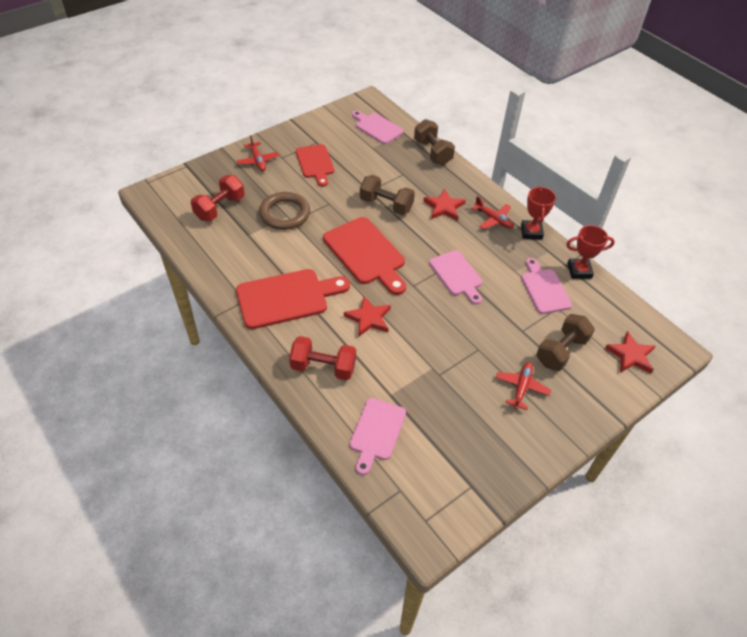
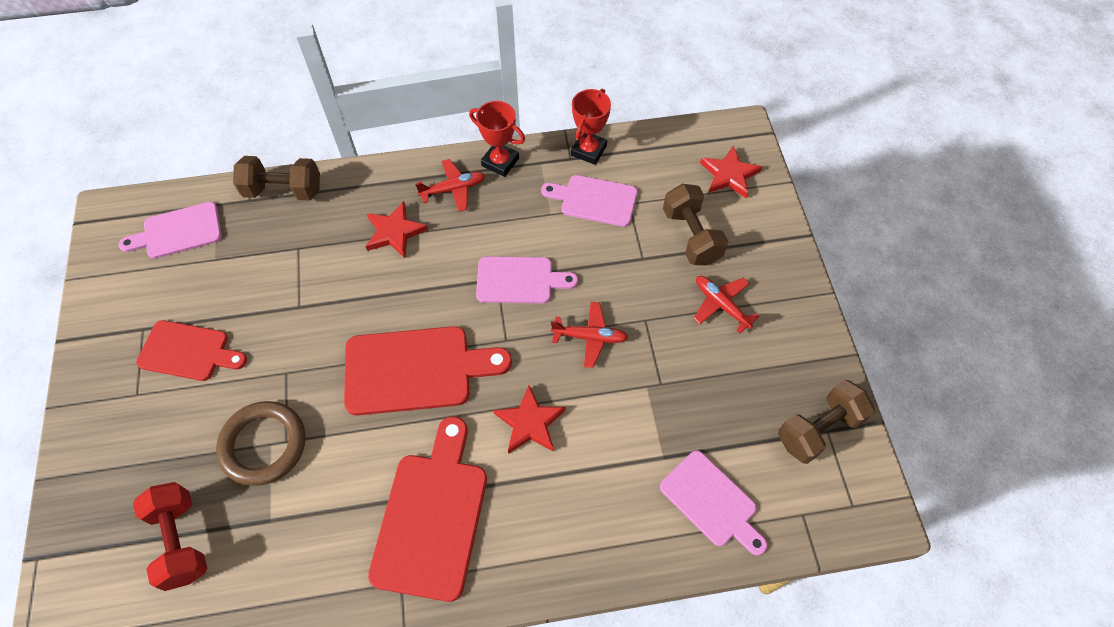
camera: 60 degrees left, 10 degrees up
red plane [237,135,279,171] -> red plane moved to [551,302,628,368]
red dumbbell [289,336,356,380] -> none
brown dumbbell [360,175,415,215] -> brown dumbbell moved to [778,380,875,464]

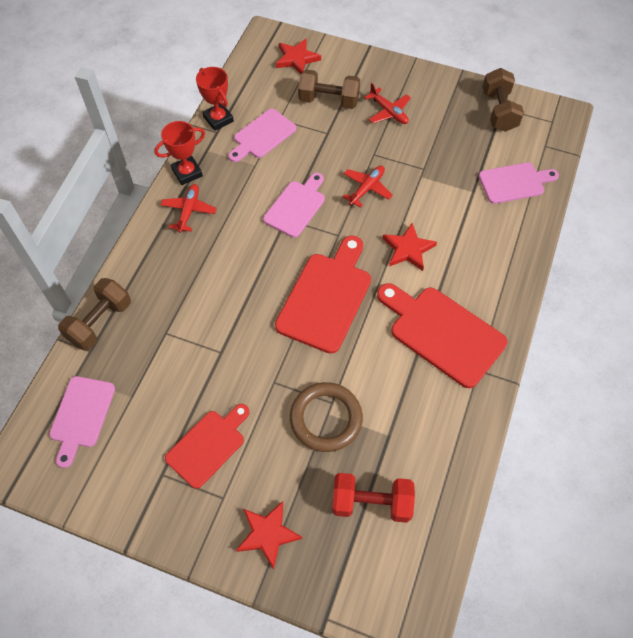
camera: 60 degrees left, 0 degrees up
red star [366,201,428,258] -> red star moved to [236,501,302,570]
red plane [693,276,760,334] -> red plane turned 120 degrees counterclockwise [364,83,411,124]

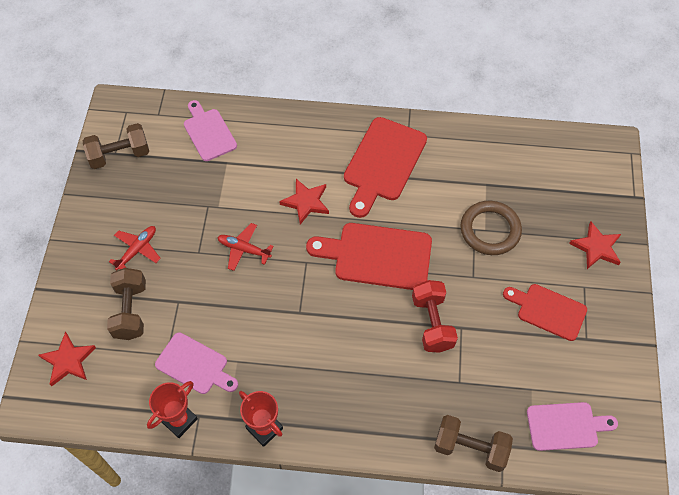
camera: 105 degrees left, 0 degrees up
red plane [161,184,217,233] -> none
pink cutting board [263,173,325,238] -> none
red dumbbell [332,473,415,523] -> red dumbbell moved to [412,280,458,353]

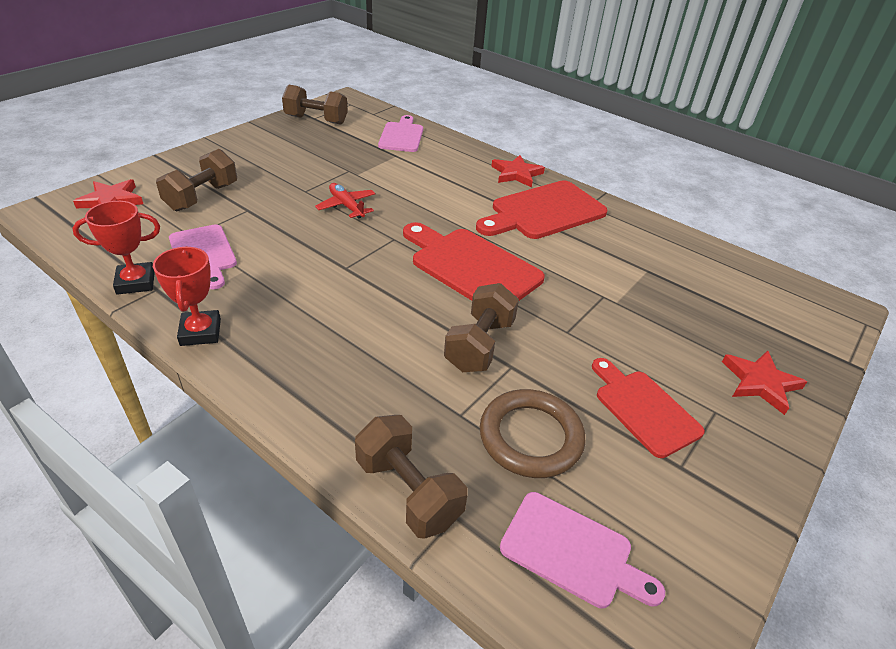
camera: 30 degrees right, 20 degrees down
red plane [109,226,161,270] -> none
red star [279,179,329,224] -> red star moved to [491,155,545,187]
red dumbbell [412,280,458,353] -> brown dumbbell [444,283,519,372]
brown ring [460,201,522,255] -> brown ring moved to [480,389,585,478]

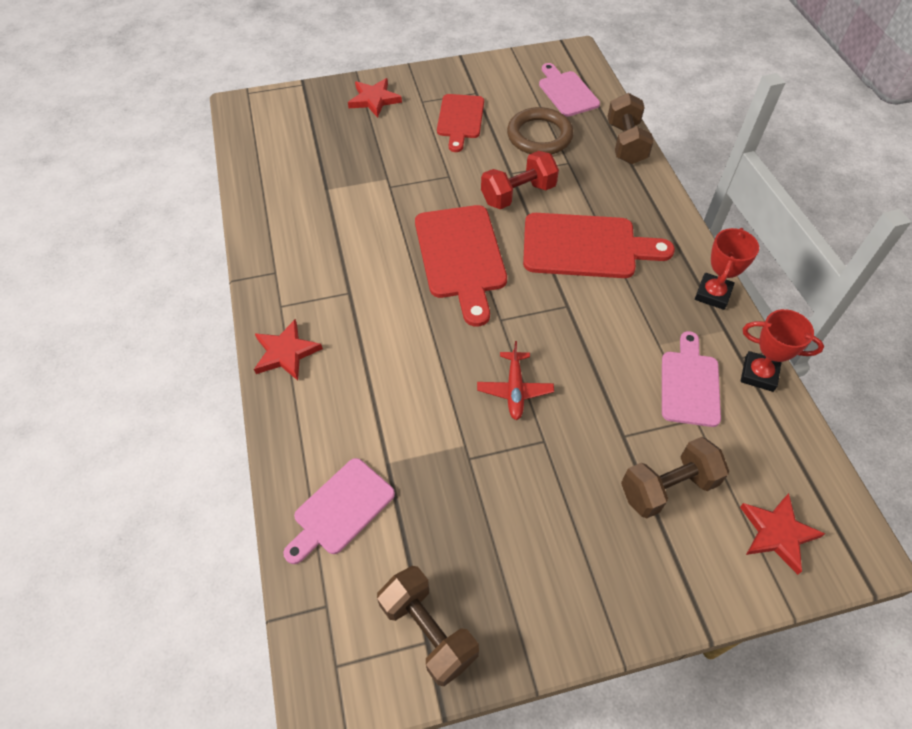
camera: 140 degrees left, 15 degrees up
brown dumbbell [444,283,519,372] -> red dumbbell [481,151,559,209]
red cutting board [476,181,608,239] -> red cutting board moved to [523,213,675,278]

